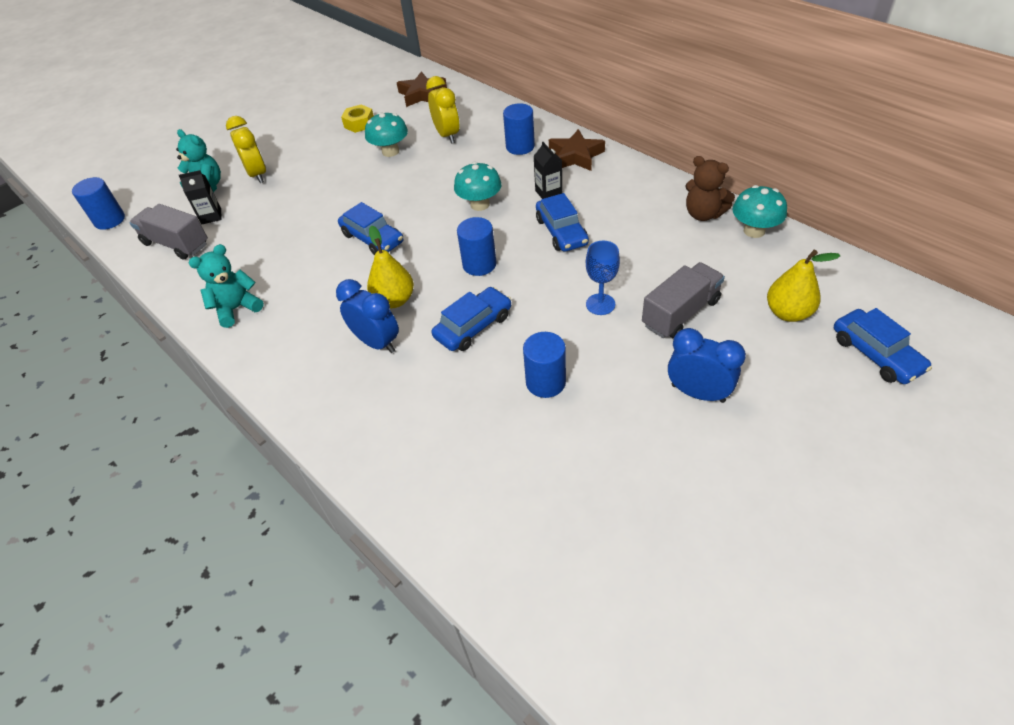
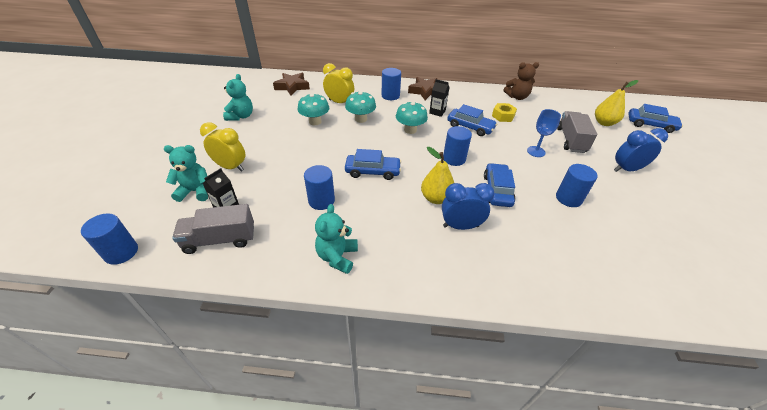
camera: 45 degrees left, 5 degrees down
yellow nut [341,105,374,133] -> yellow nut moved to [492,103,517,122]
turquoise mushroom [733,185,787,238] -> turquoise mushroom moved to [345,91,376,123]
none -> turquoise teddy bear [223,74,253,121]
none -> blue cylinder [304,165,335,210]

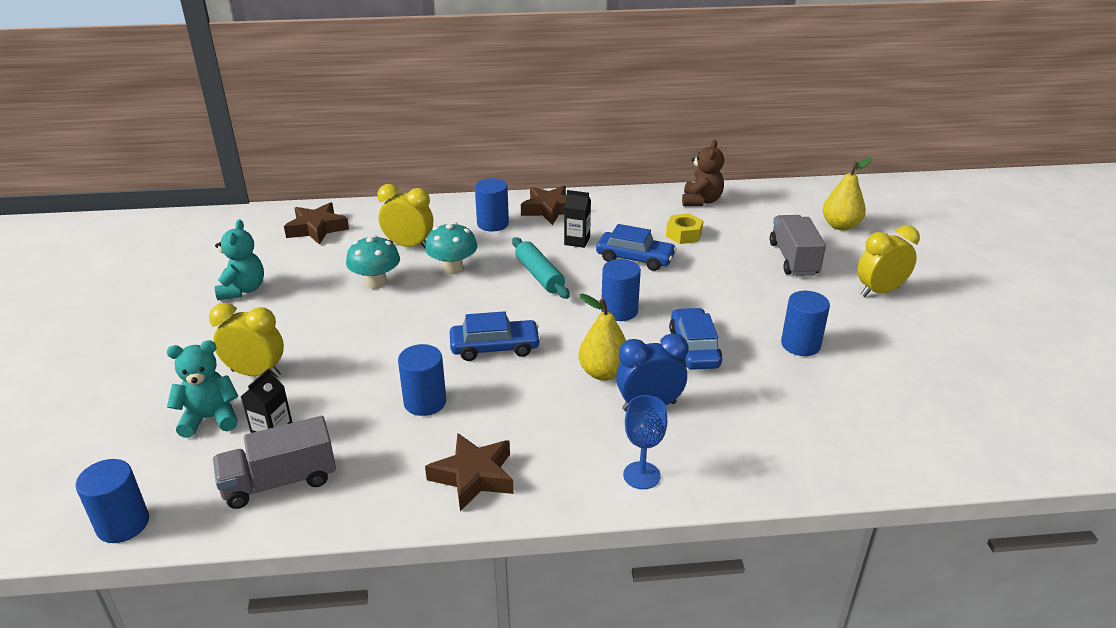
camera: 10 degrees left, 10 degrees down
turquoise teddy bear [315,204,358,274] -> brown star [425,433,514,511]
turquoise mushroom [396,101,428,134] -> turquoise rolling pin [512,237,570,299]
brown teddy bear [504,62,539,100] -> brown teddy bear turned 60 degrees counterclockwise [682,140,724,206]
blue goblet [527,109,561,157] -> blue goblet moved to [623,395,667,489]
blue clock [614,128,668,172] -> yellow clock [857,225,920,297]
blue car [628,104,683,133] -> none

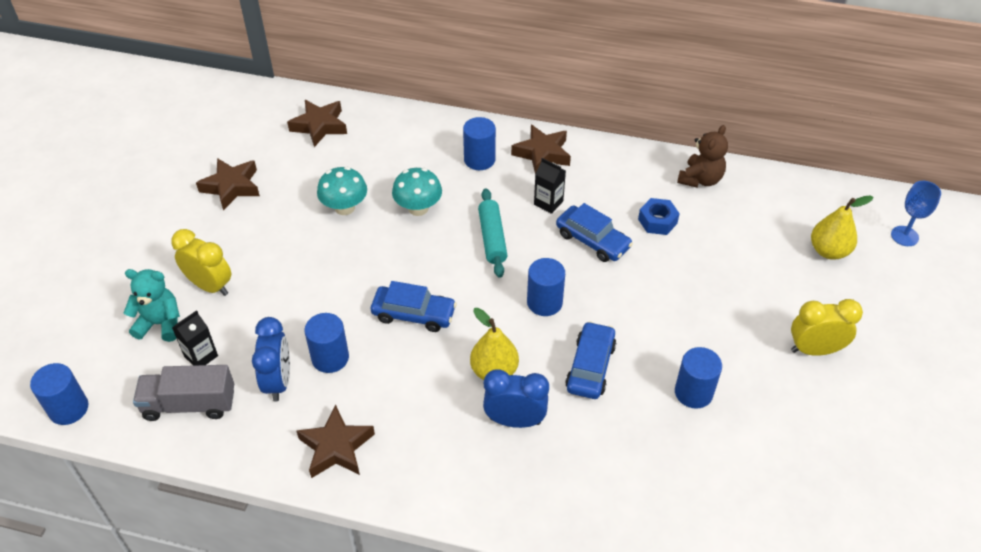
camera: 20 degrees right, 15 degrees up
turquoise teddy bear [215,220,264,300] -> brown star [196,158,260,211]
yellow clock [377,184,433,248] -> none
blue goblet [623,395,667,489] -> blue goblet moved to [891,181,941,246]
yellow nut [666,213,703,244] -> blue nut [638,198,680,235]
grey truck [770,215,826,276] -> none
none -> blue clock [252,317,290,402]

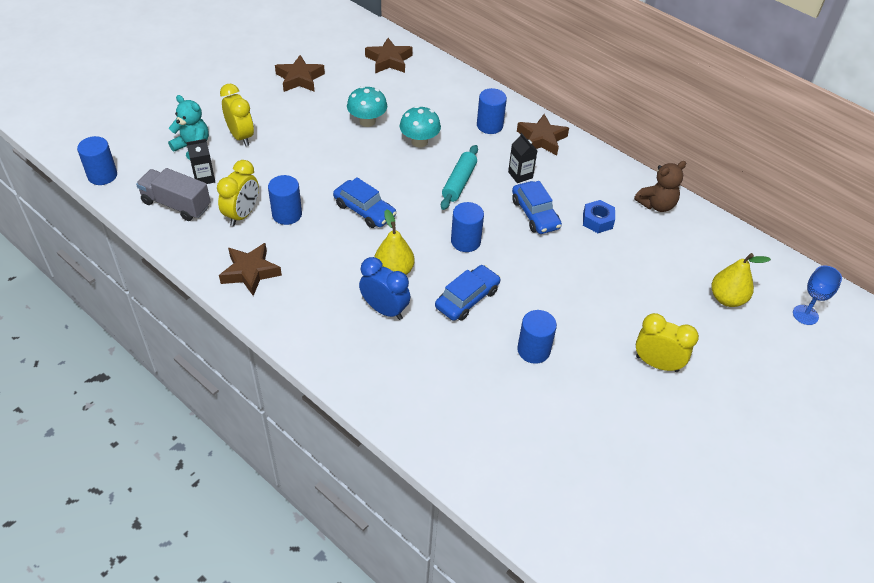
camera: 25 degrees right, 0 degrees up
blue clock [252,317,290,402] -> yellow clock [217,160,259,226]

